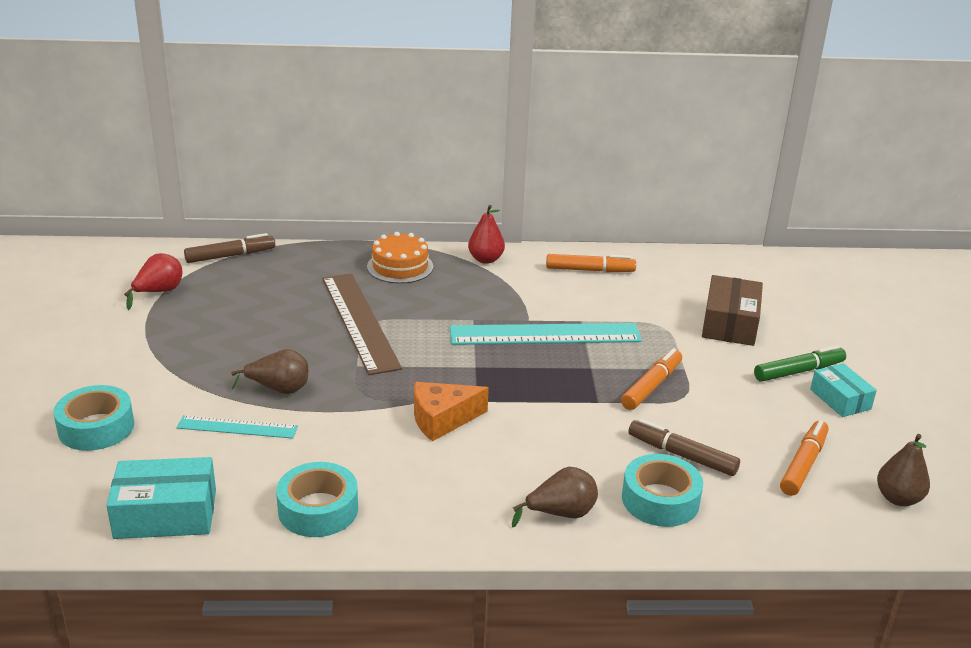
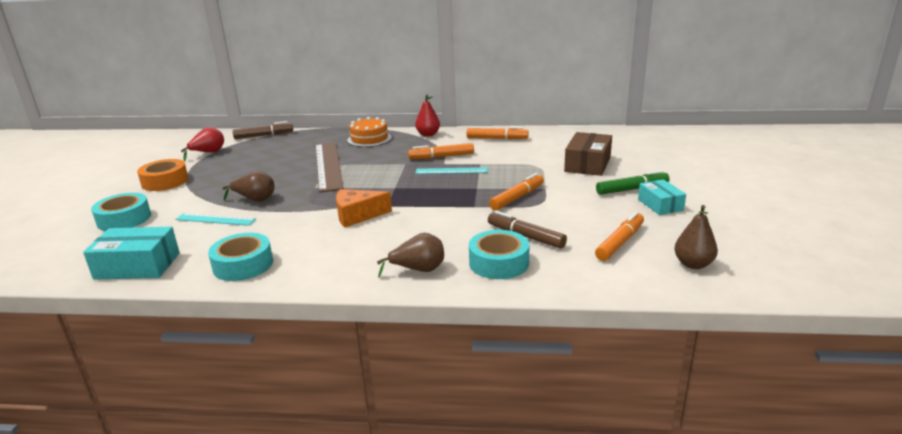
camera: 10 degrees right, 5 degrees down
turquoise ruler [450,323,642,345] -> turquoise ruler [415,167,488,174], size x0.54
none -> orange tape [137,159,189,191]
none -> orange marker [408,143,474,159]

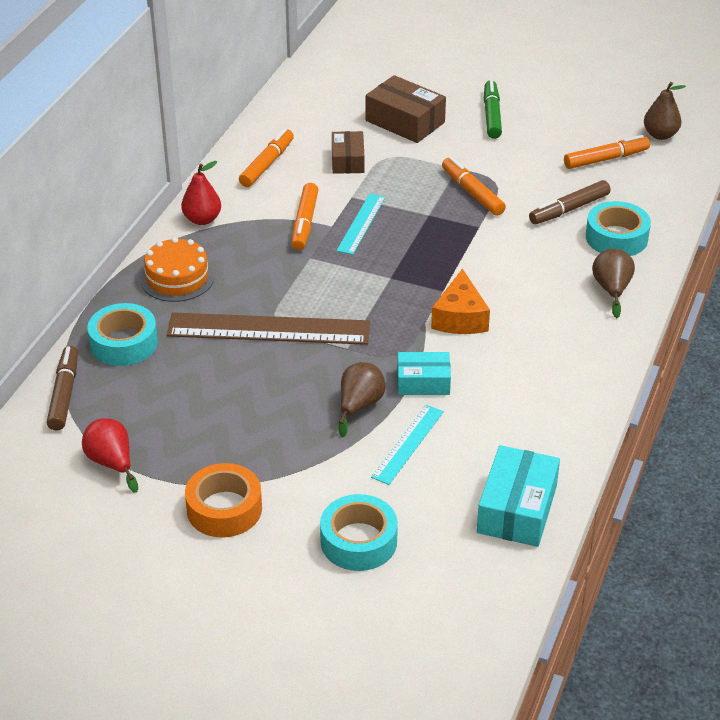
camera: 75 degrees left, 15 degrees up
turquoise tape [208,233,273,281] -> turquoise tape moved to [88,303,158,366]
orange marker [595,212,644,261] -> orange marker turned 105 degrees clockwise [564,135,650,169]
turquoise box [638,179,686,215] -> turquoise box moved to [397,352,451,395]
none -> brown box [332,131,364,174]

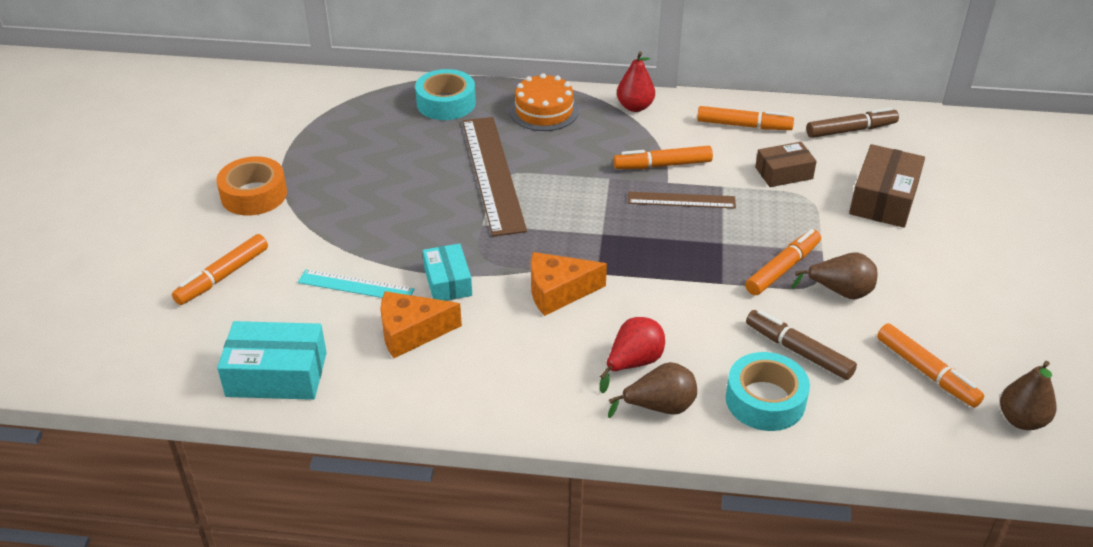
camera: 75 degrees right, 0 degrees up
brown marker [47,346,78,431] -> brown marker moved to [806,107,899,138]
red pear [82,418,138,493] -> red pear moved to [600,317,665,393]
turquoise tape [320,494,398,571] -> orange marker [172,234,268,305]
turquoise ruler [336,194,385,255] -> brown ruler [628,192,736,209]
brown pear [339,362,386,438] -> brown pear moved to [791,252,877,300]
green marker [484,80,502,139] -> none
none -> orange cheese [380,291,462,358]

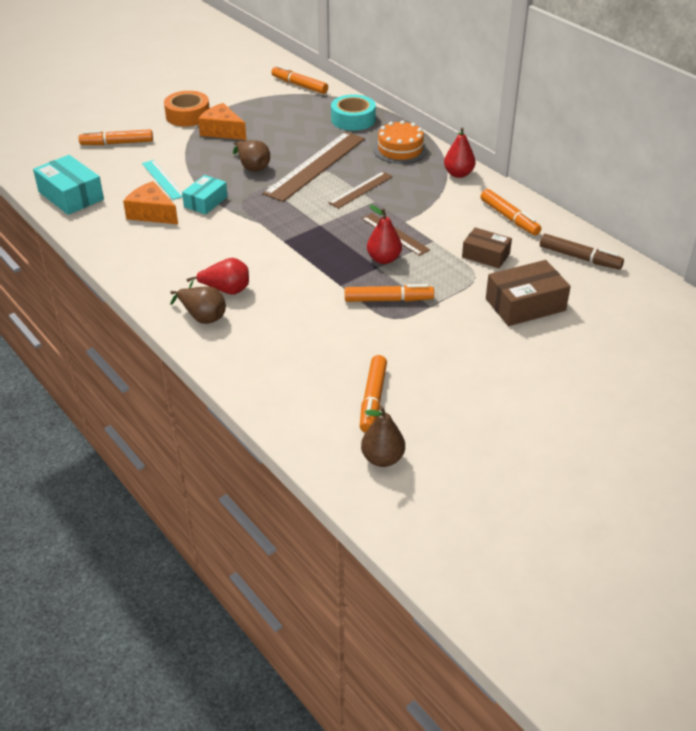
camera: 45 degrees right, 0 degrees up
orange cheese [531,252,607,316] -> orange cheese moved to [198,103,246,140]
orange marker [613,146,713,169] -> orange marker moved to [271,65,328,94]
turquoise tape [726,352,810,431] -> none
brown marker [746,310,857,380] -> none
brown pear [791,252,877,300] -> brown pear moved to [233,140,270,172]
none -> brown ruler [329,172,393,208]
none -> red pear [367,205,402,264]

